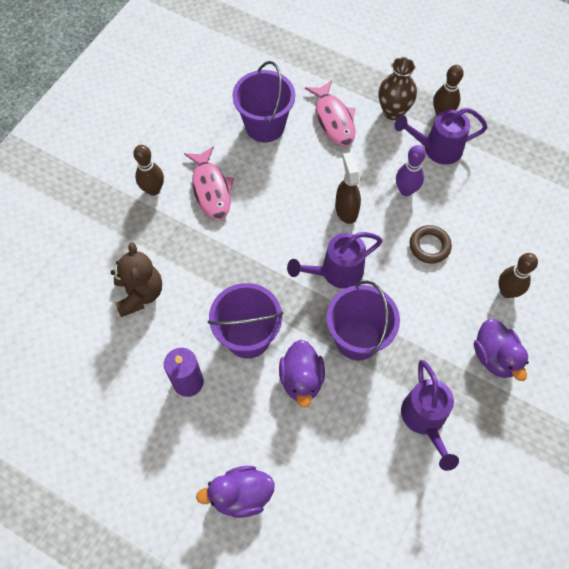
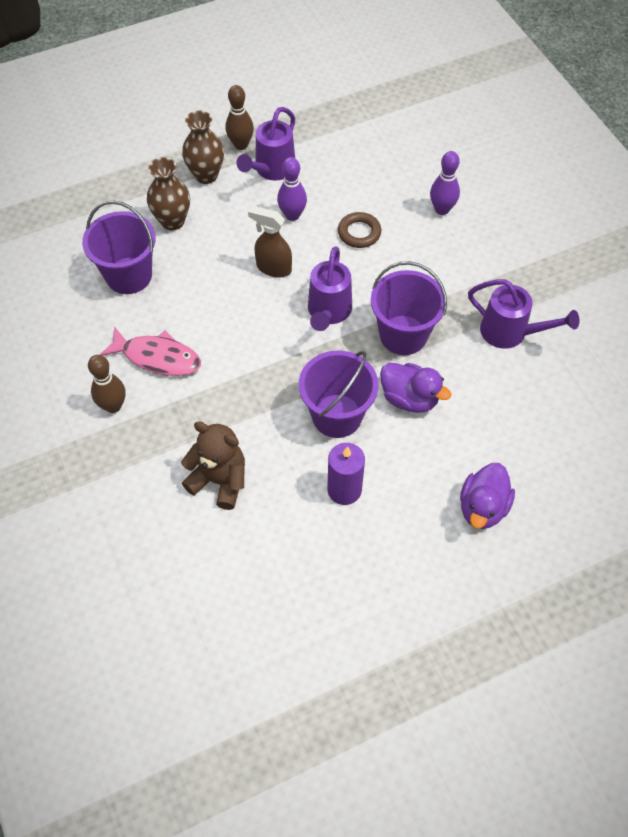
camera: 55 degrees left, 5 degrees down
pink fish [305,80,355,146] -> brown vase [147,157,190,230]
purple duck [474,319,529,381] -> none
brown bowling pin [498,253,538,298] -> purple bowling pin [430,151,460,215]

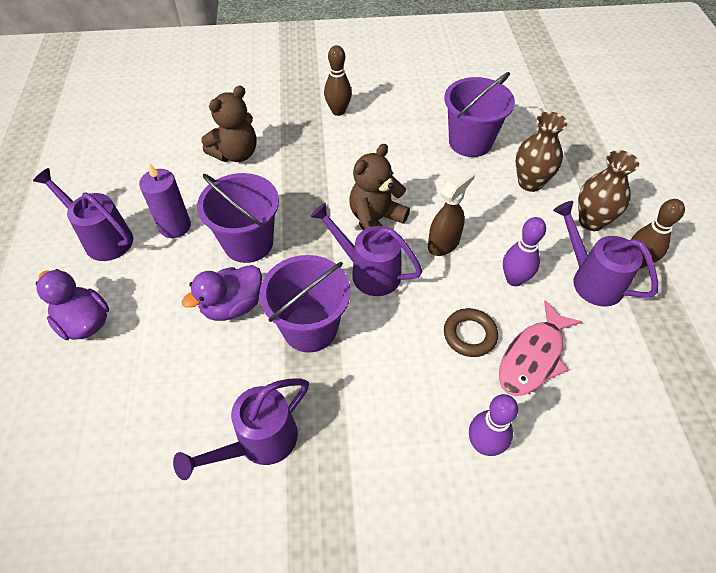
camera: 110 degrees right, 5 degrees down
pink fish [100,326,201,376] -> pink fish moved to [499,300,583,396]
none -> purple watering can [33,168,133,261]
none -> brown teddy bear [349,144,410,230]

